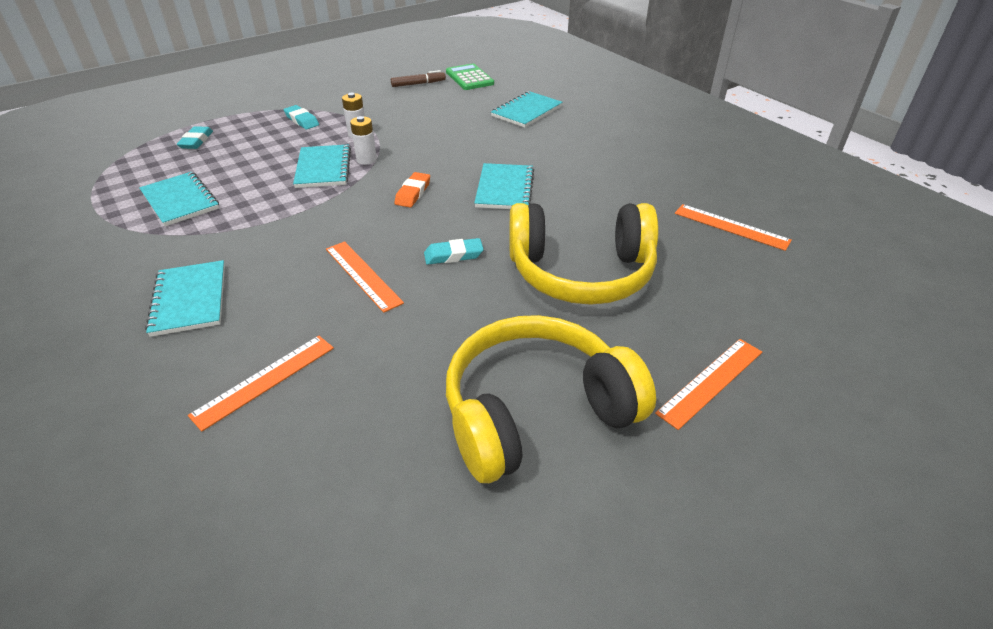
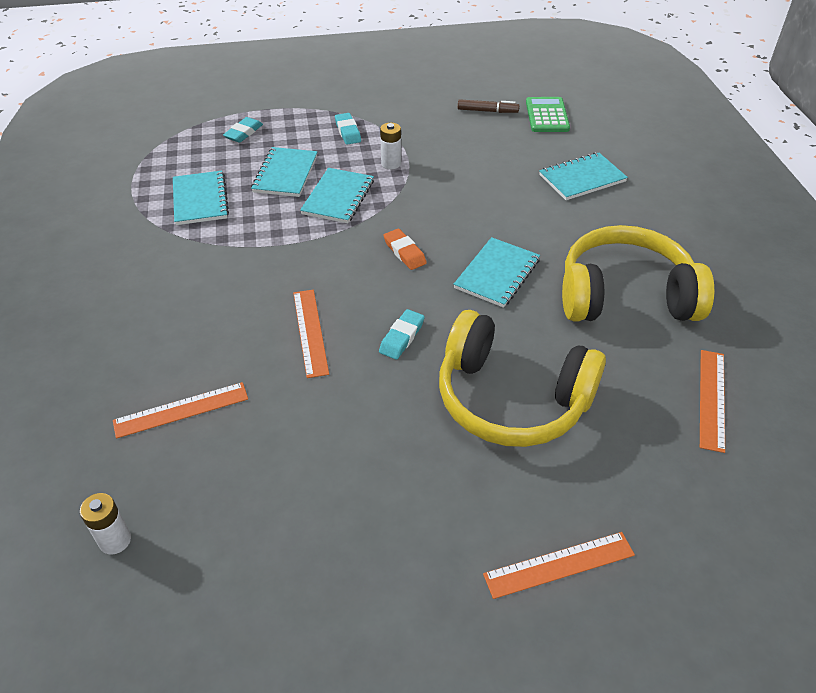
camera: 25 degrees right, 5 degrees up
turquoise notebook [145,260,225,337] -> turquoise notebook moved to [251,147,318,197]
white battery [350,116,377,165] -> white battery moved to [80,493,131,554]
orange eraser [394,172,430,207] -> orange eraser turned 75 degrees counterclockwise [384,229,427,270]
turquoise eraser [424,238,484,265] -> turquoise eraser turned 75 degrees counterclockwise [379,309,425,360]
yellow headphones [446,315,656,483] -> yellow headphones moved to [562,225,714,321]
orange ruler [675,204,792,251] -> orange ruler turned 45 degrees clockwise [700,350,725,453]

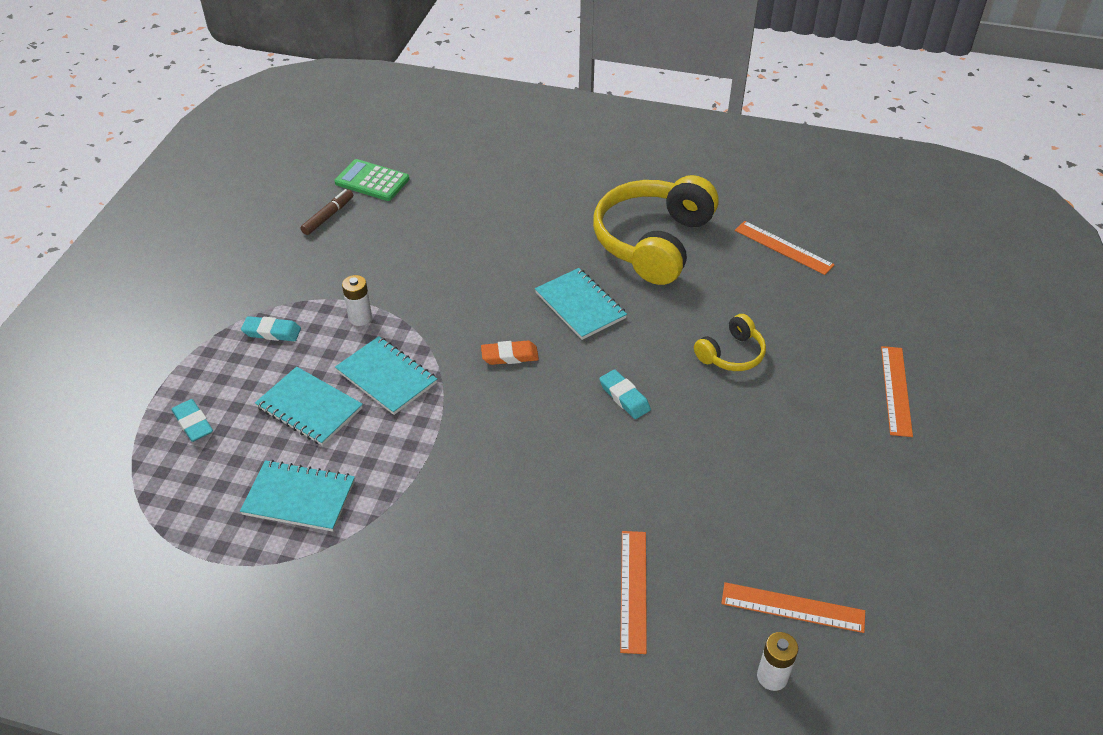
camera: 65 degrees left, 0 degrees up
orange ruler [293,290,329,378] -> orange ruler moved to [721,582,865,633]
yellow headphones [439,310,606,447] -> yellow headphones [694,314,766,371], size x0.48
turquoise notebook [539,152,628,200] -> none

